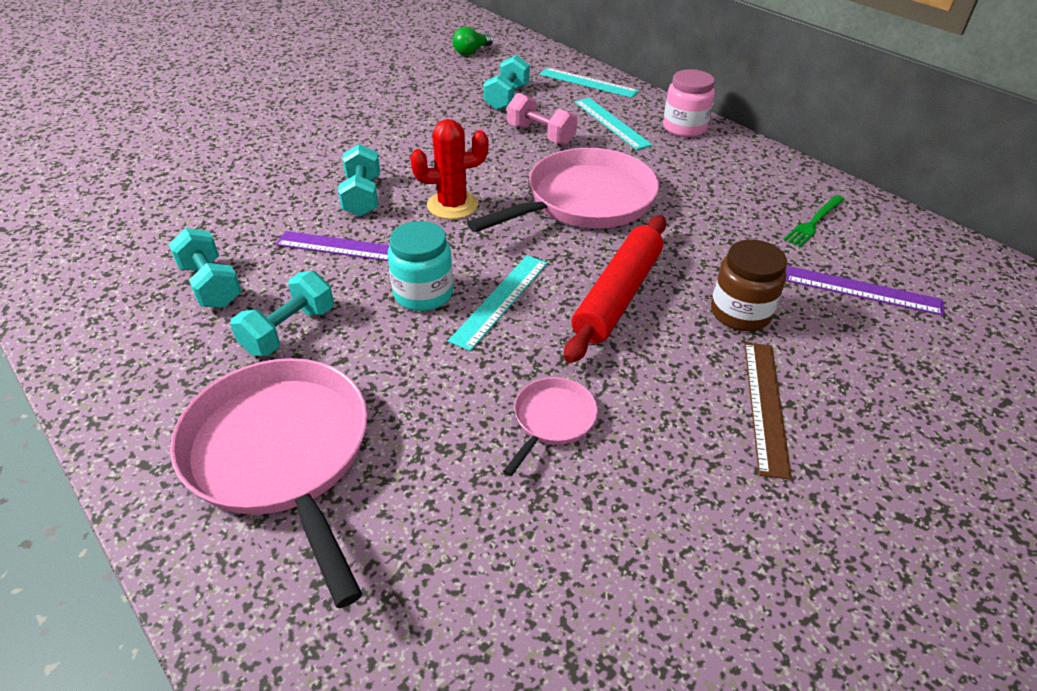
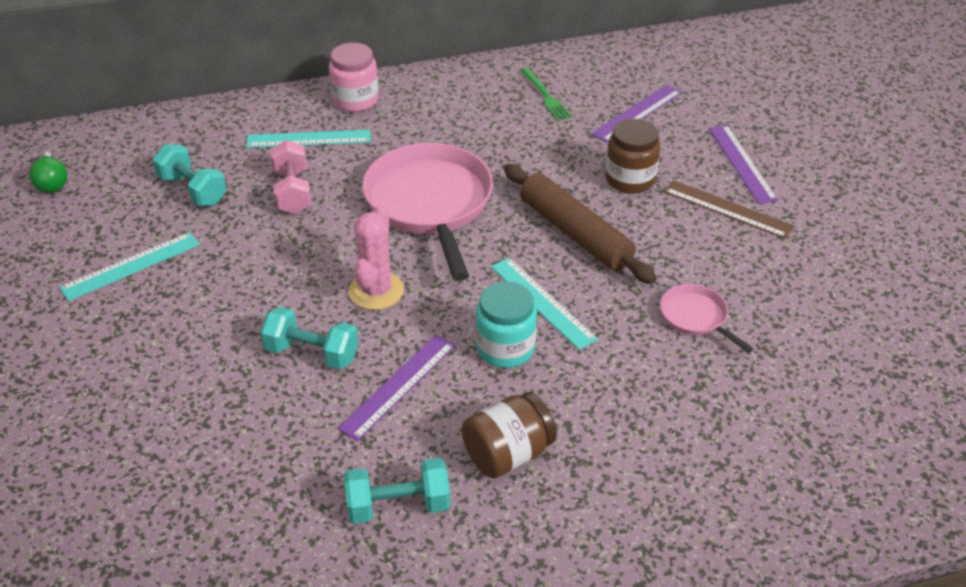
camera: 65 degrees left, 0 degrees up
pink pan [170,358,368,608] -> none
turquoise dumbbell [230,271,334,356] -> brown jar [462,392,557,479]
red cactus [410,119,488,219] -> pink cactus [348,204,404,310]
pink dumbbell [507,93,577,145] -> pink dumbbell turned 75 degrees counterclockwise [270,140,312,214]
turquoise ruler [539,68,639,98] -> turquoise ruler moved to [59,232,200,301]
red rolling pin [564,215,666,363] -> brown rolling pin [504,164,657,284]
none -> purple ruler [709,125,778,204]

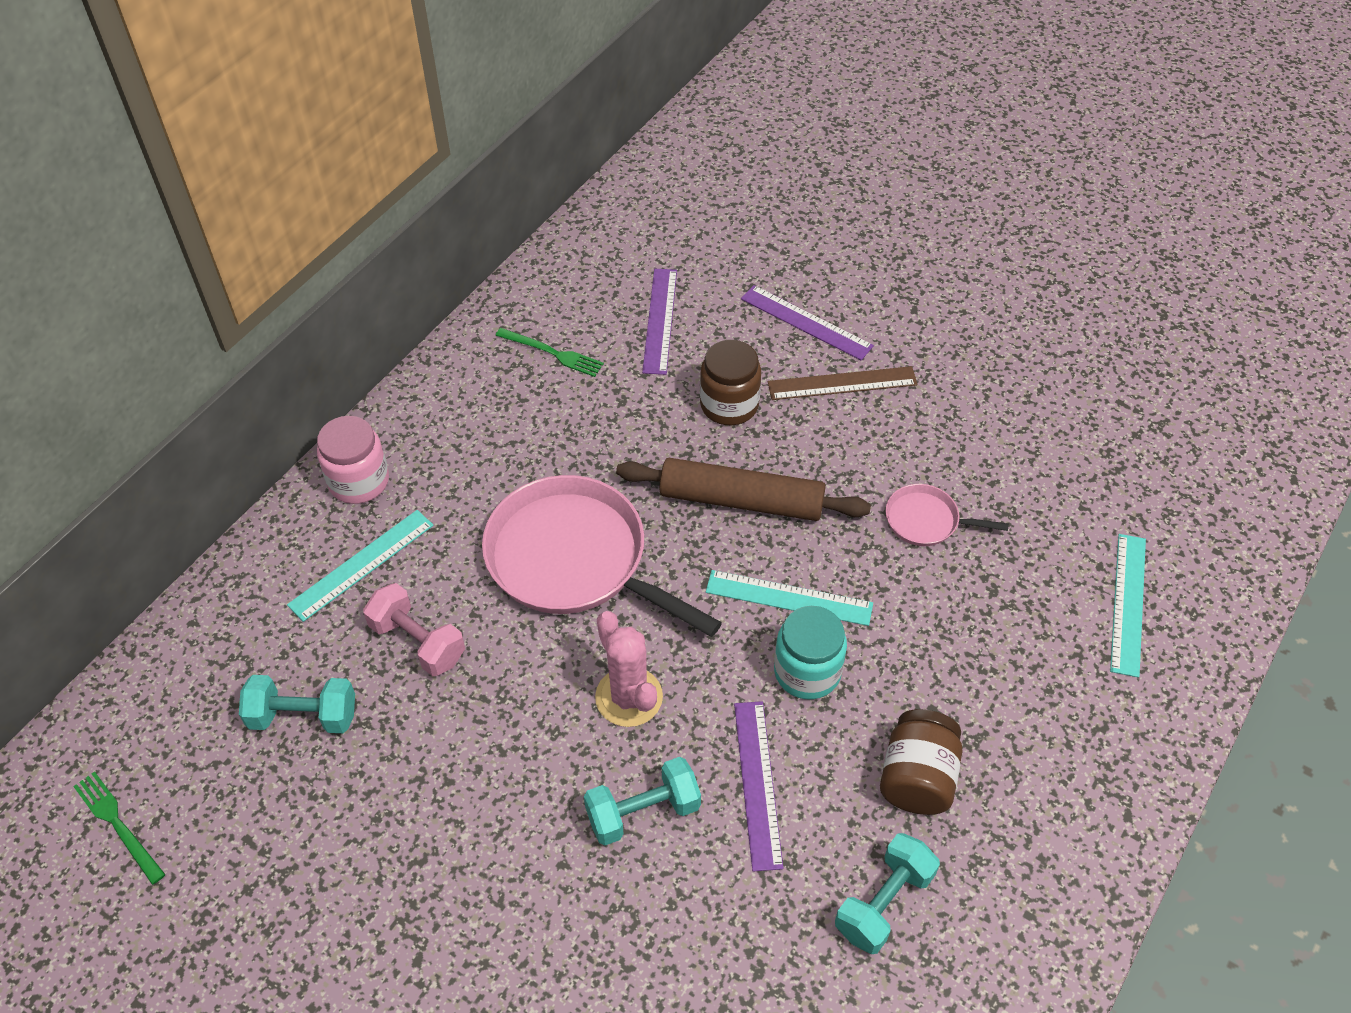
camera: 40 degrees left, 10 degrees up
green light bulb [29,152,67,193] -> green fork [73,771,166,885]
turquoise ruler [59,232,200,301] -> turquoise ruler moved to [1110,534,1146,678]

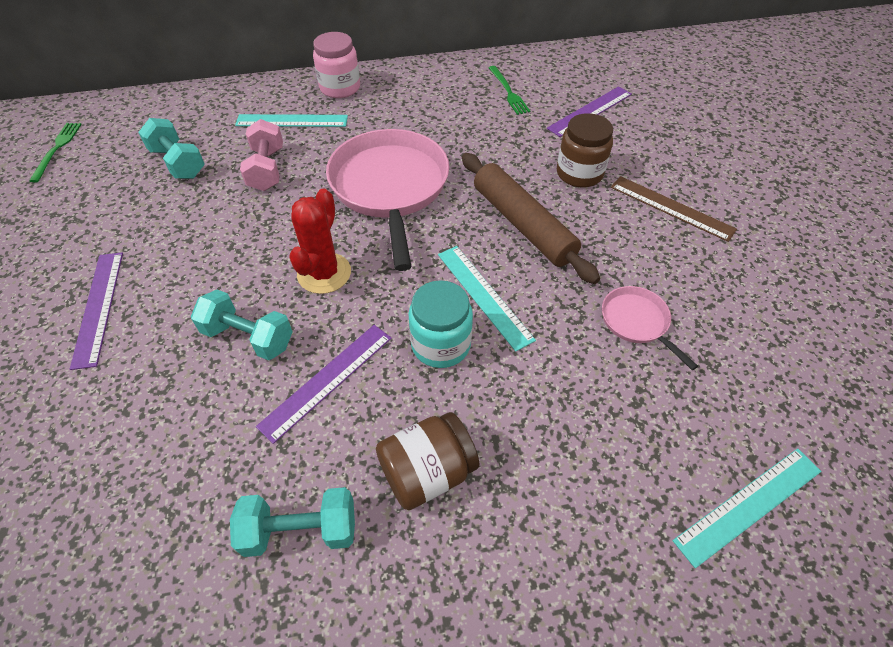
camera: 45 degrees right, 0 degrees up
pink cactus [595,611,663,727] -> red cactus [289,188,351,294]
purple ruler [741,285,874,360] -> purple ruler moved to [70,253,123,370]

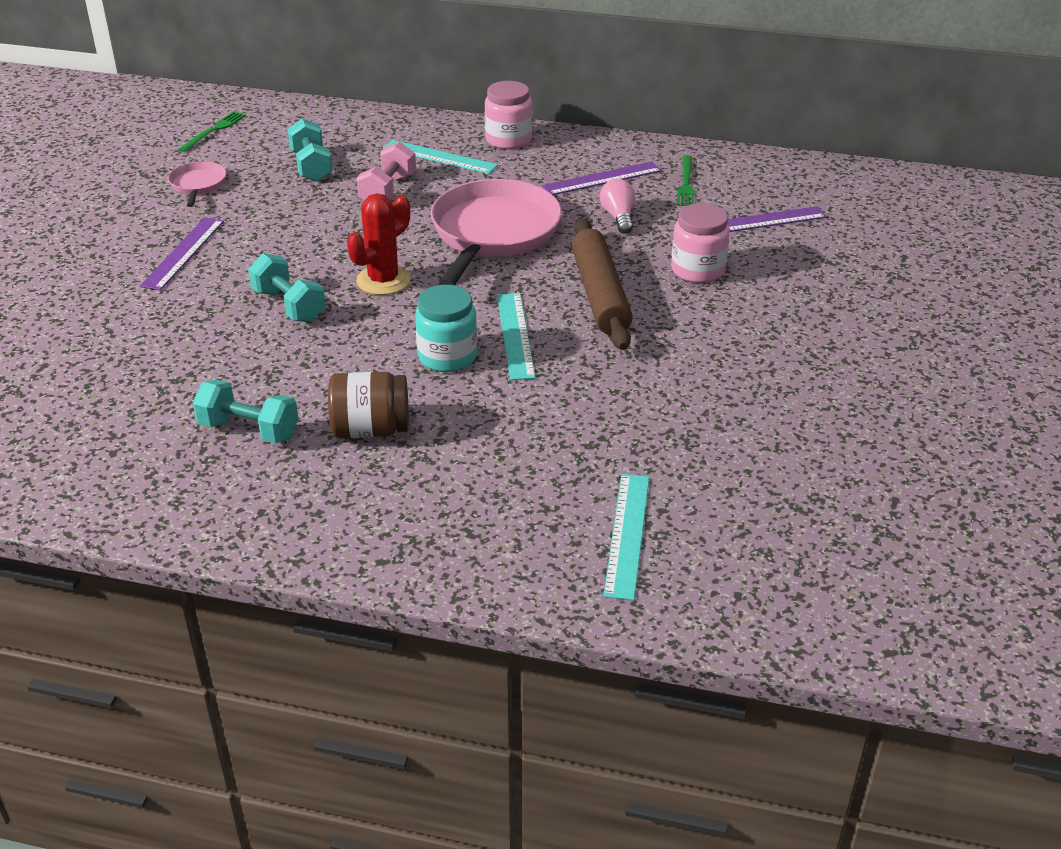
camera: 25 degrees right, 15 degrees down
purple ruler [256,325,392,444] -> purple ruler moved to [542,162,662,195]
brown jar [557,113,613,188] -> pink jar [671,203,730,283]
pink pan [602,286,698,370] -> pink pan moved to [168,161,227,207]
brown ruler [611,176,737,242] -> none
turquoise ruler [672,449,821,568] -> turquoise ruler turned 75 degrees counterclockwise [603,474,649,601]
none -> pink light bulb [600,179,635,234]

